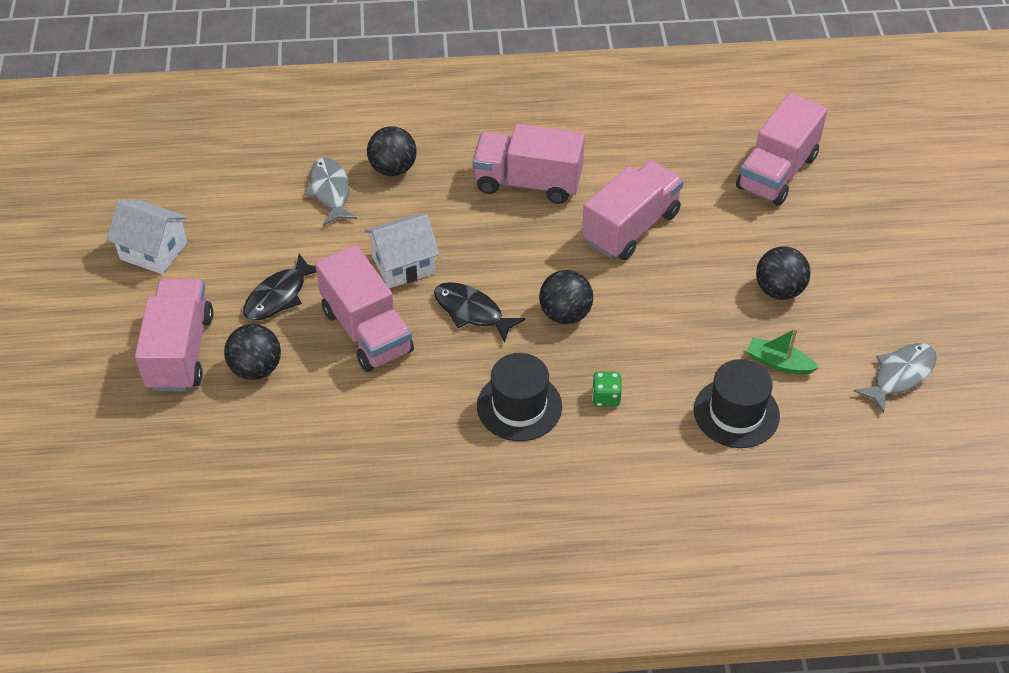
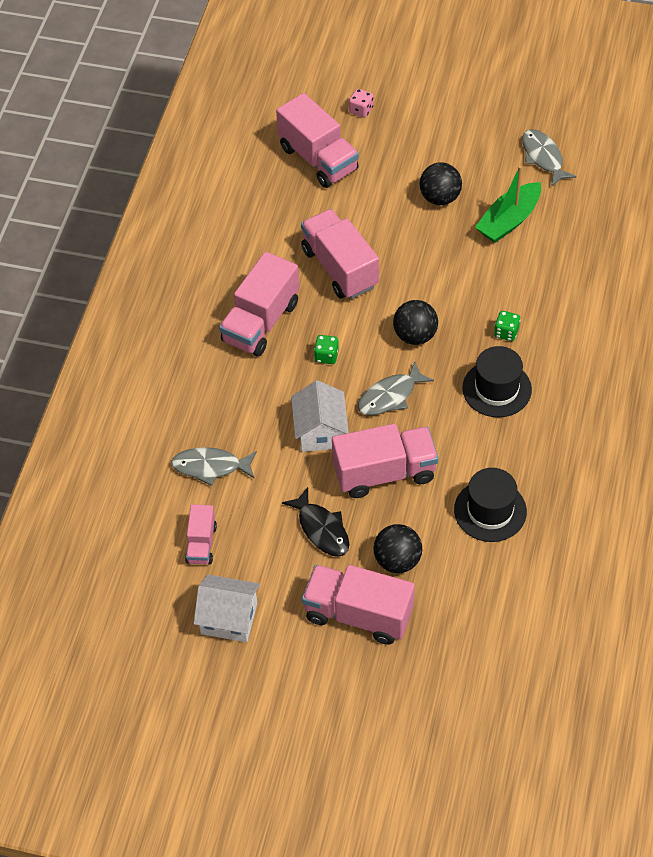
camera: 70 degrees left, 5 degrees up
white house [107,200,188,274] -> white house turned 60 degrees clockwise [193,575,260,642]
black ball [367,126,417,176] -> none
black fish [434,282,525,343] -> grey fish [358,361,434,415]
black hat [694,359,780,448] -> black hat moved to [454,468,527,542]
green boat [747,328,819,375] -> green boat [475,166,541,243], size x1.59
none -> pink truck [185,504,217,564]
none -> green dice [314,335,339,364]
none -> pink dice [349,89,373,118]

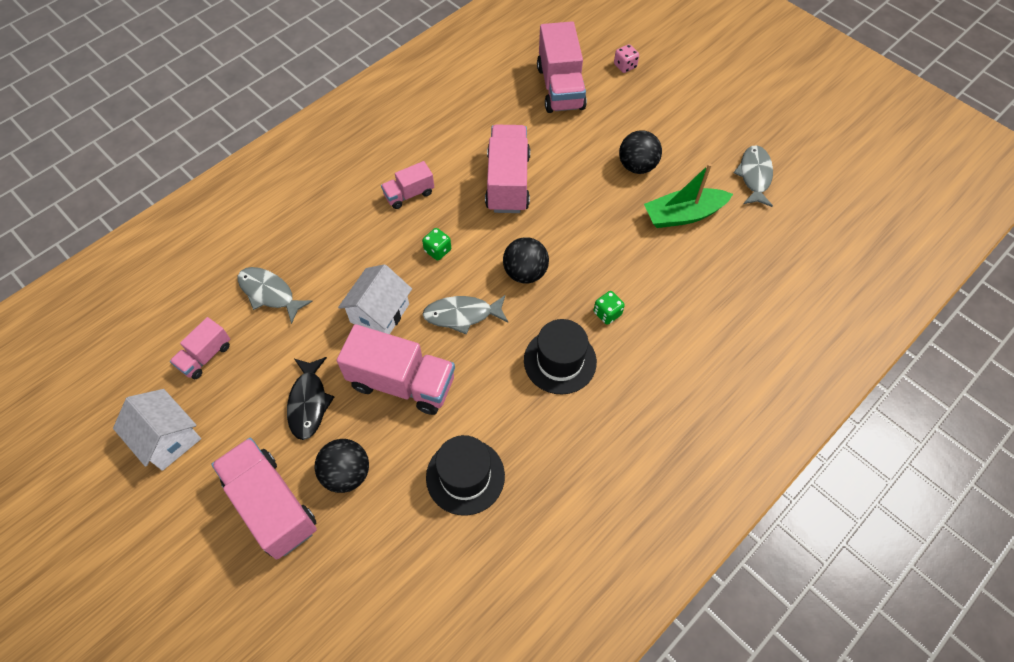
camera: 30 degrees right, 5 degrees up
pink truck [219,252,299,357] -> pink truck [381,161,434,209], size x0.55

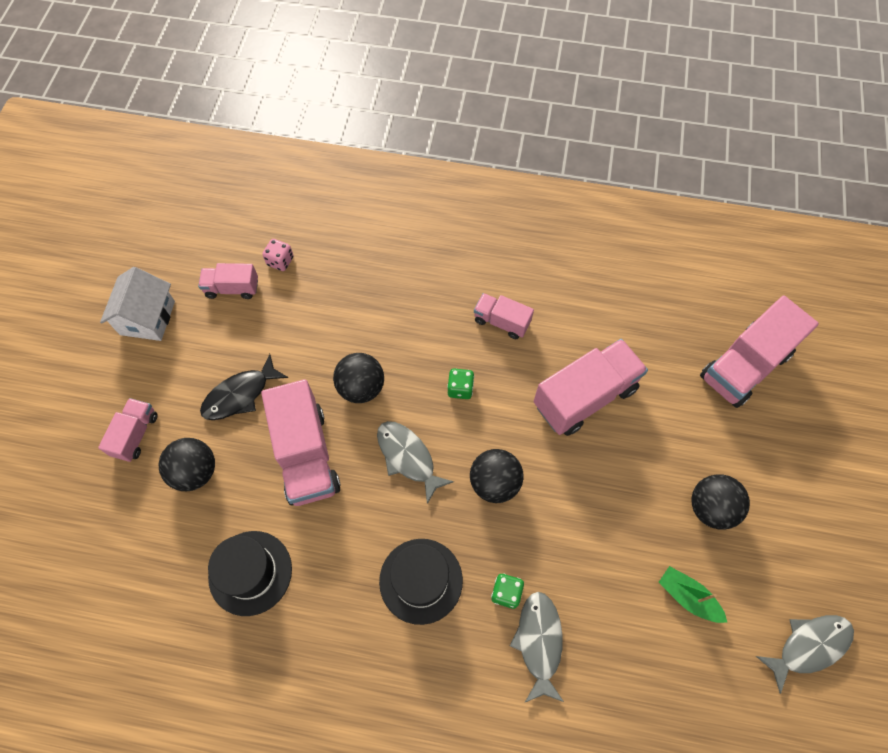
camera: 55 degrees right, 5 degrees up
pink truck [211,438,317,560] -> pink truck [98,398,158,462], size x0.55
grey fish [238,267,313,324] -> grey fish moved to [510,592,564,702]
white house [338,264,412,334] -> black ball [333,353,384,403]
pink dice [614,44,639,73] -> pink dice moved to [262,239,294,271]
green boat [644,163,733,228] -> green boat [659,566,727,623], size x0.63

